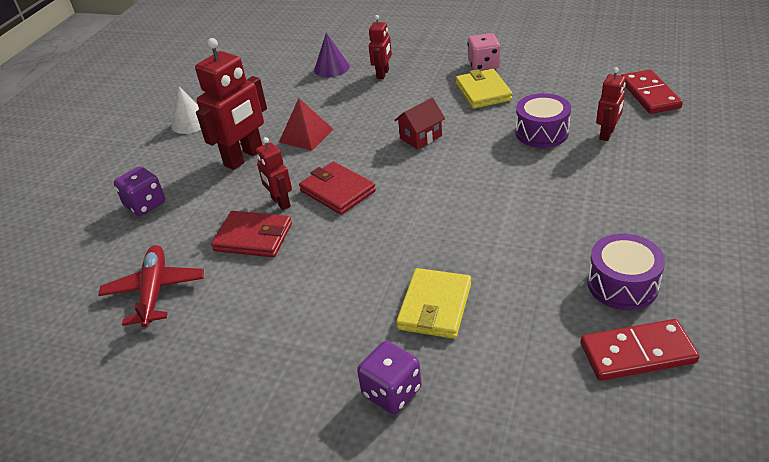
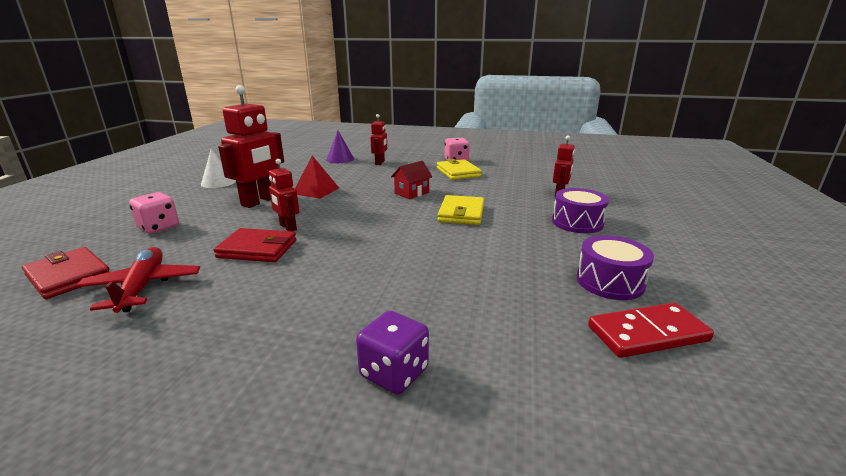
camera: 10 degrees left, 15 degrees down
purple dice [114,166,165,216] -> pink dice [129,192,179,234]
red wallet [299,161,376,215] -> red wallet moved to [22,247,110,299]
yellow wallet [396,268,471,339] -> yellow wallet moved to [437,195,484,225]
purple drum [515,93,571,148] -> purple drum moved to [552,188,609,233]
red domino [621,69,683,114] -> none

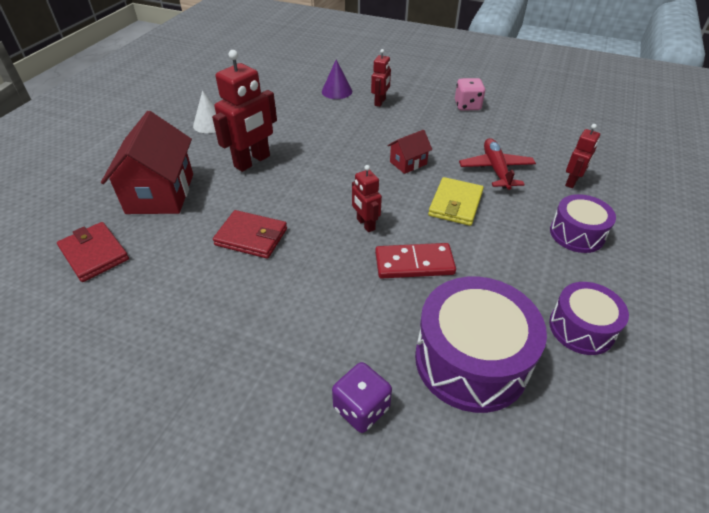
camera: 10 degrees right, 20 degrees up
red plane [76,247,200,313] -> red plane moved to [459,138,536,190]
pink dice [129,192,179,234] -> red house [101,111,193,214]
red robot [269,159,299,231] -> red robot moved to [352,165,382,232]
red pyramid [295,156,339,199] -> none
yellow wallet [437,159,482,180] -> none
red domino [588,303,714,358] -> red domino moved to [375,243,456,278]
none -> purple drum [415,277,547,413]

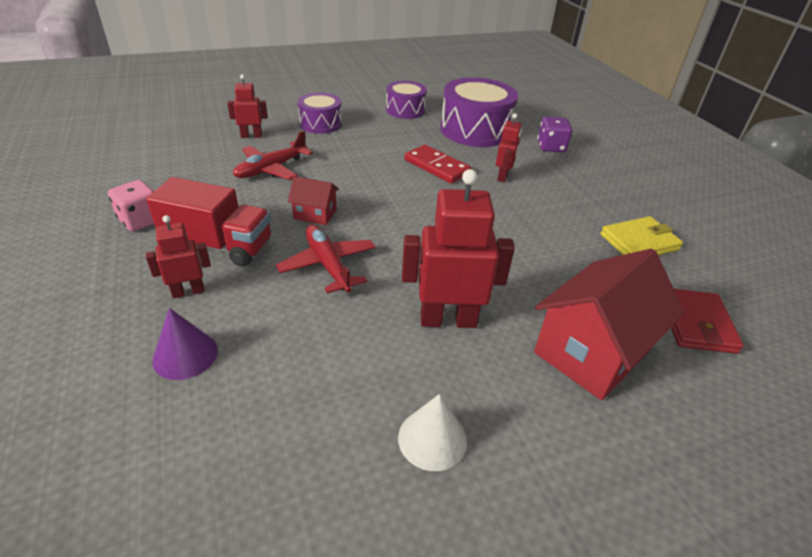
camera: 135 degrees left, 5 degrees down
red wallet [213,210,287,259] -> none
red robot [352,165,382,232] -> red robot moved to [496,113,522,182]
yellow wallet [428,177,484,226] -> yellow wallet moved to [600,216,683,255]
none -> red truck [146,177,271,267]
none -> red plane [276,225,376,293]

